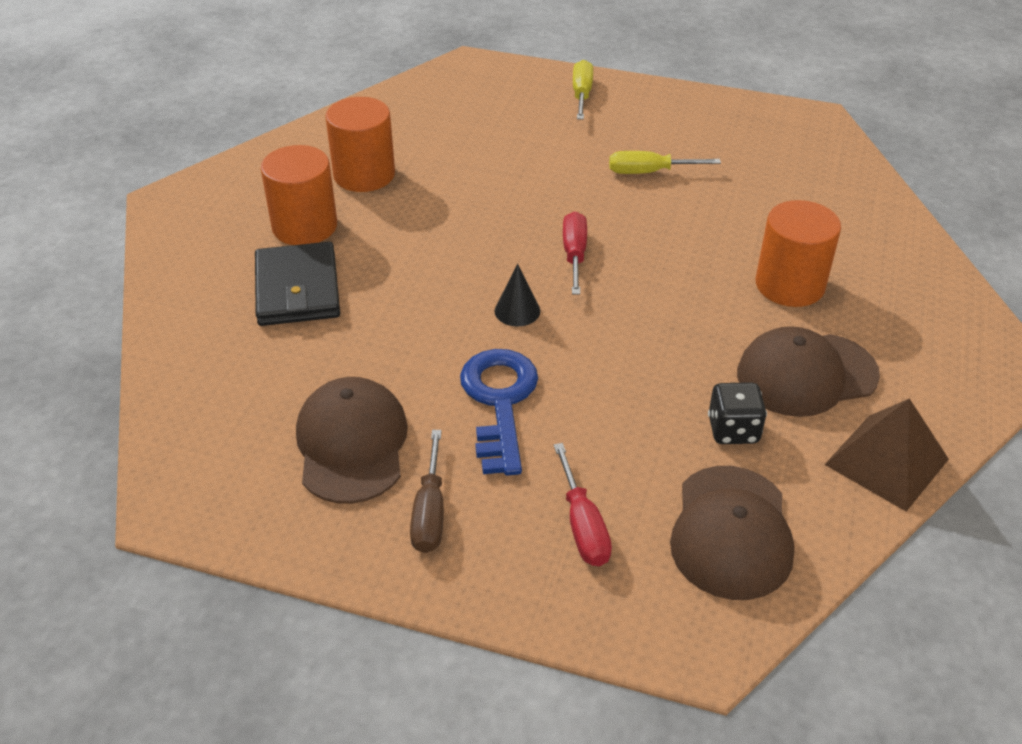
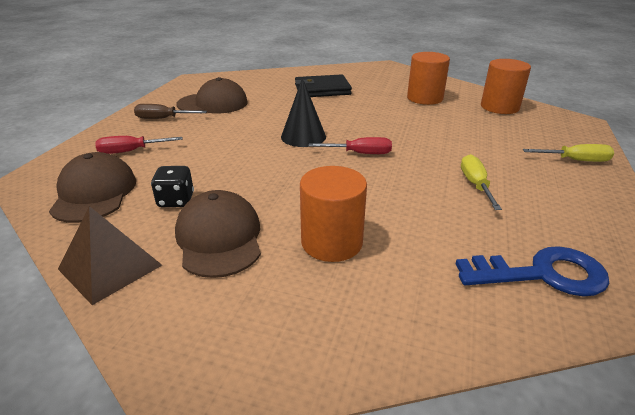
camera: 90 degrees right, 10 degrees down
orange cylinder [261,145,337,245] -> orange cylinder moved to [481,59,531,114]
blue key [460,349,538,476] -> blue key moved to [456,246,610,297]
black cone [494,263,540,327] -> black cone [281,78,326,147], size x1.64
brown cap [670,466,794,600] -> brown cap turned 75 degrees clockwise [49,152,136,223]

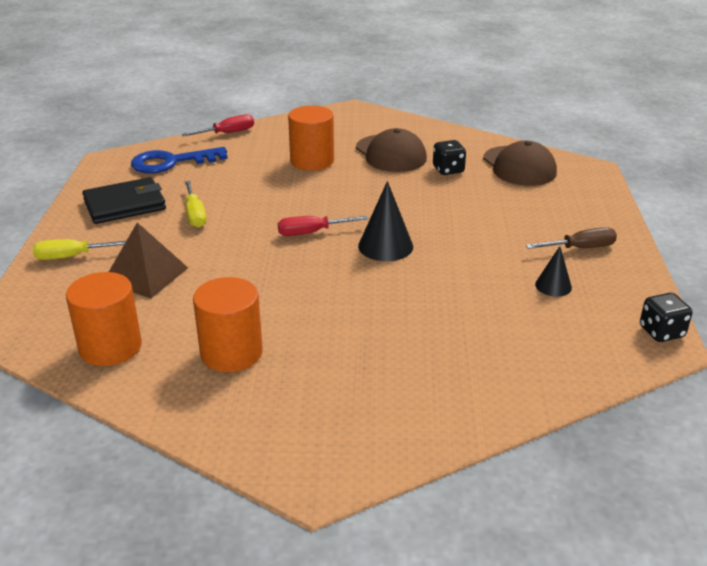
camera: 165 degrees right, 0 degrees up
brown pyramid [58,206,162,305] -> brown pyramid moved to [109,222,188,298]
red screwdriver [95,136,182,154] -> red screwdriver moved to [182,114,254,136]
brown cap [177,77,248,114] -> black cone [535,246,572,297]
black wallet [295,74,352,97] -> black wallet moved to [82,177,166,224]
none -> black dice [640,293,692,342]

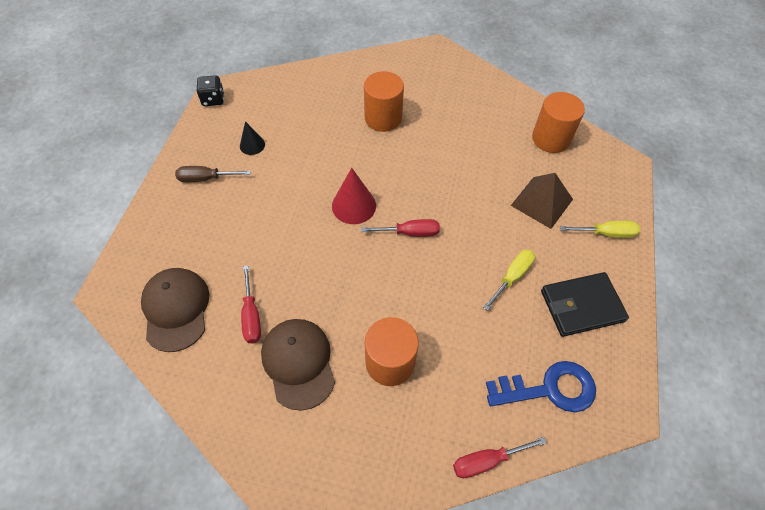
camera: 170 degrees left, 25 degrees up
yellow screwdriver [185,181,207,228] -> yellow screwdriver turned 45 degrees clockwise [483,250,535,311]
orange cylinder [193,277,263,372] -> orange cylinder moved to [364,71,404,132]
black cone [358,181,413,261] -> red cone [332,168,376,224]
black dice [433,140,466,175] -> red screwdriver [241,265,261,343]

